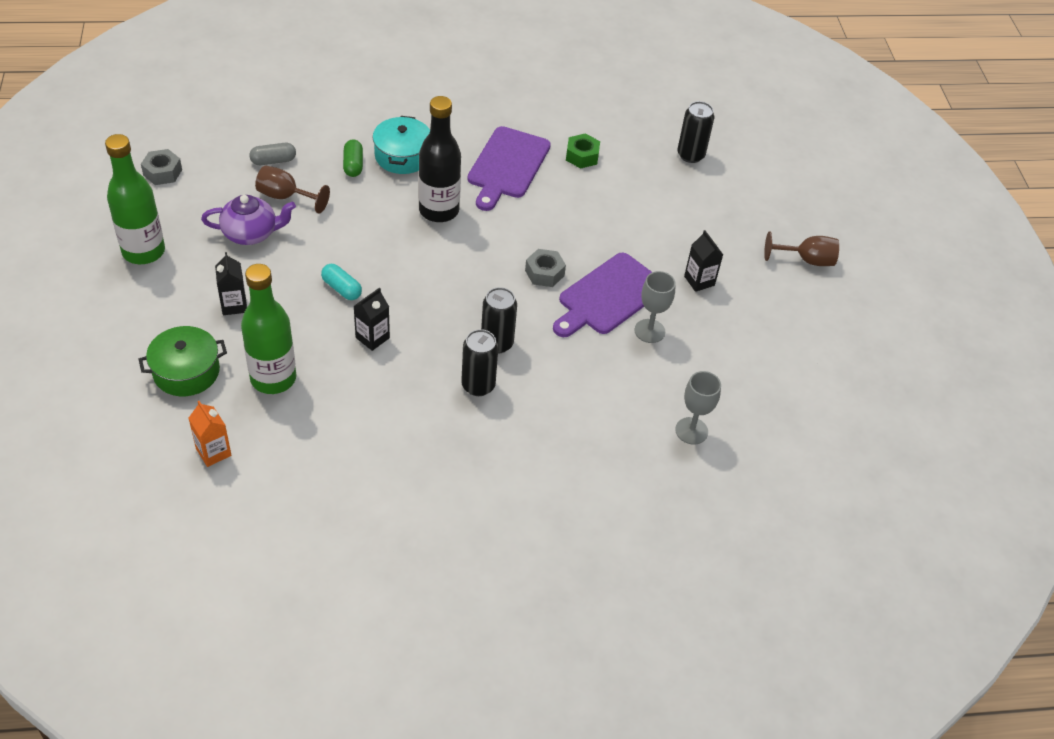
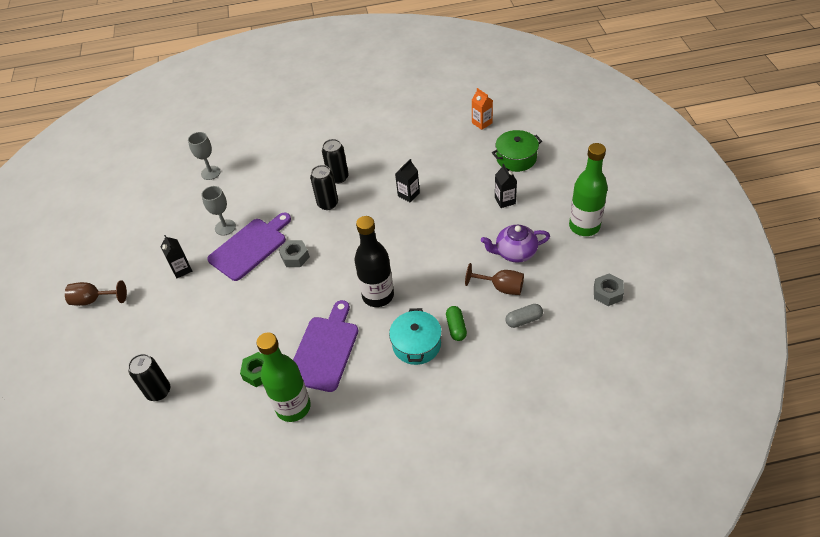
camera: 175 degrees left, 0 degrees up
green bottle [241,264,296,394] -> green bottle moved to [256,333,311,422]
turquoise capsule [321,264,362,300] -> none

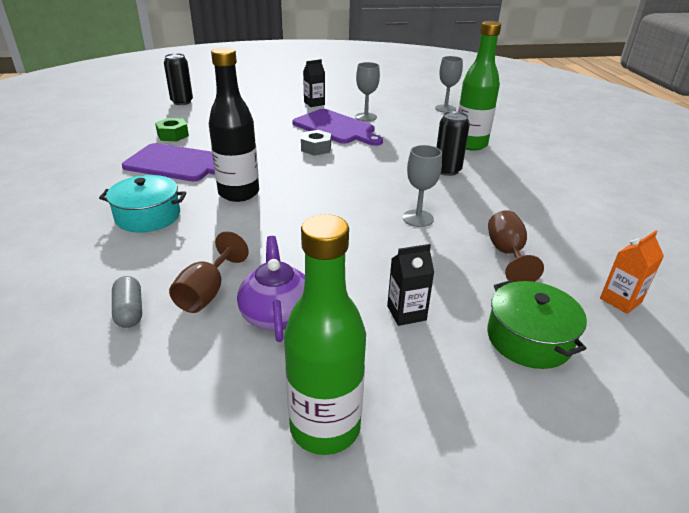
camera: 85 degrees right, 15 degrees down
brown goblet [65,281,127,306] -> brown goblet moved to [488,210,544,282]
green bottle [256,333,311,422] -> green bottle moved to [458,21,501,151]
black can [310,165,338,210] -> none
black carton [395,159,420,203] -> grey goblet [403,145,442,227]
green capsule [446,306,467,341] -> none
grey nut [594,274,624,306] -> none

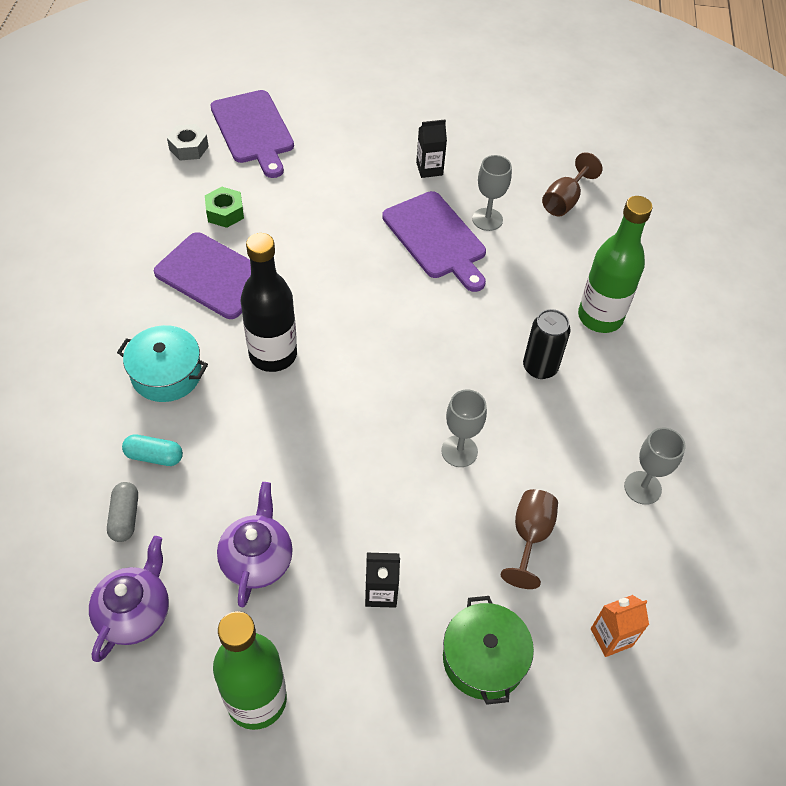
camera: 15 degrees right, 20 degrees up
black can [164,53,193,105] -> purple cutting board [210,90,294,178]
brown goblet [169,231,249,313] -> brown goblet moved to [542,152,602,216]
grey nut [301,130,331,156] -> grey nut moved to [167,124,209,160]
grey goblet [435,56,463,113] -> grey goblet moved to [624,428,686,505]
none -> purple teapot [89,536,169,662]
none -> turquoise capsule [122,434,183,466]

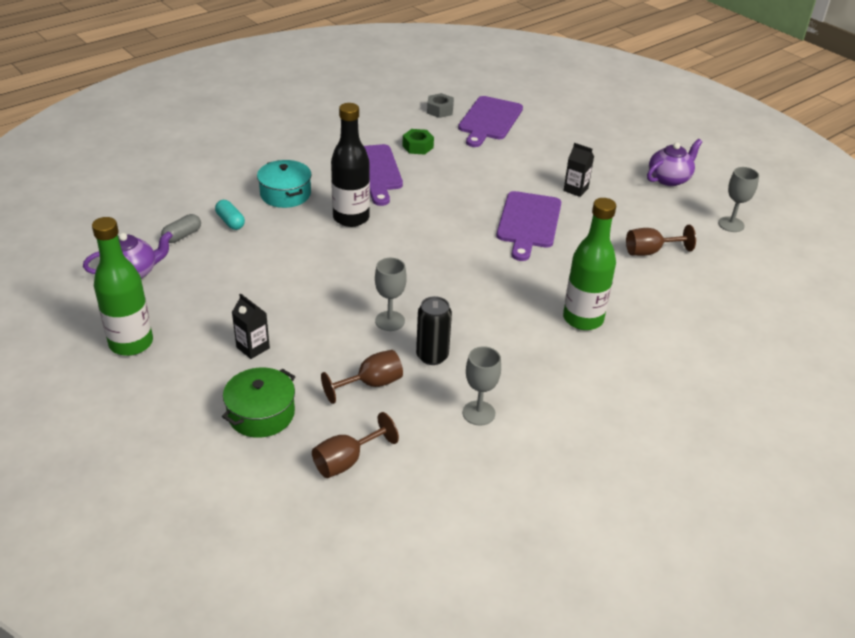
camera: 45 degrees right, 15 degrees down
purple teapot [217,482,293,607] -> purple teapot moved to [647,139,702,186]
grey goblet [472,155,512,231] -> grey goblet moved to [718,167,759,232]
black can [523,309,571,379] -> black can moved to [416,296,452,365]
orange carton [591,595,649,657] -> brown goblet [312,412,399,478]

